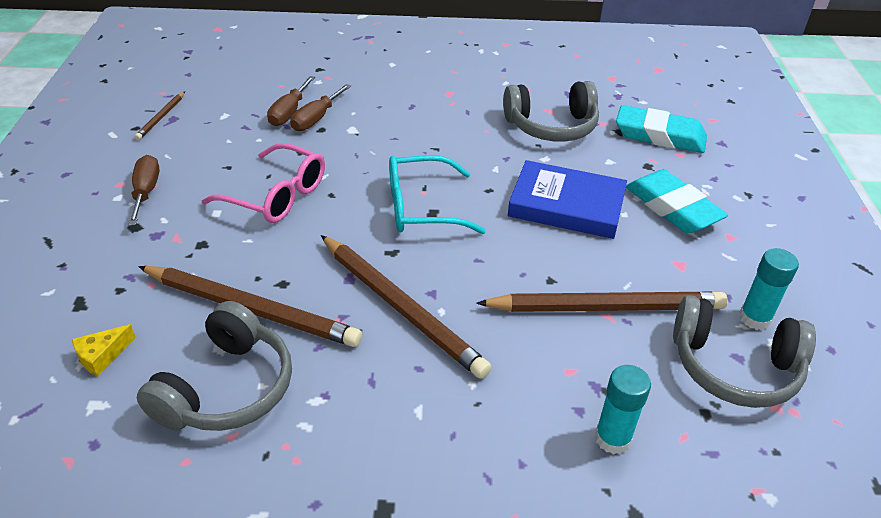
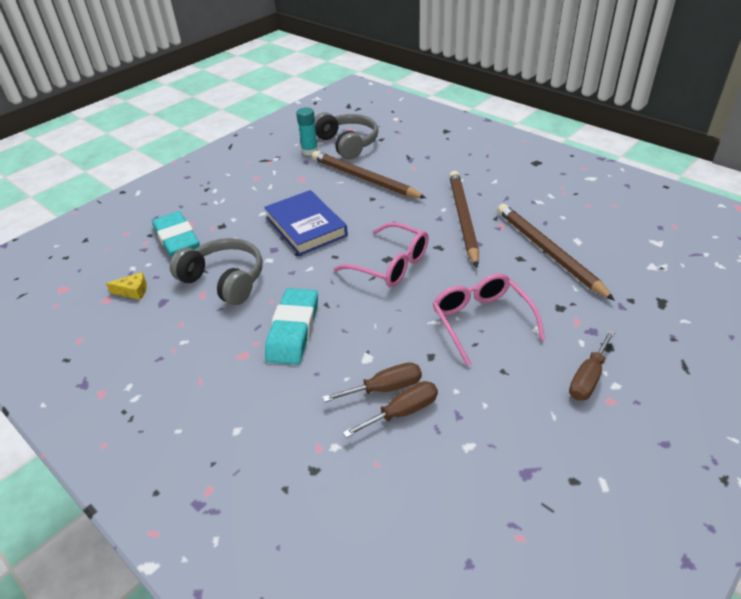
camera: 135 degrees left, 0 degrees up
yellow cheese [72,324,136,377] -> yellow cheese moved to [106,272,147,300]
brown pencil [135,92,185,140] -> none
grey headphones [137,301,292,431] -> none
turquoise glasses [389,155,486,234] -> pink glasses [334,222,429,287]
turquoise glue stick [594,365,651,454] -> none
turquoise eraser [626,169,728,233] -> turquoise eraser moved to [265,288,318,365]

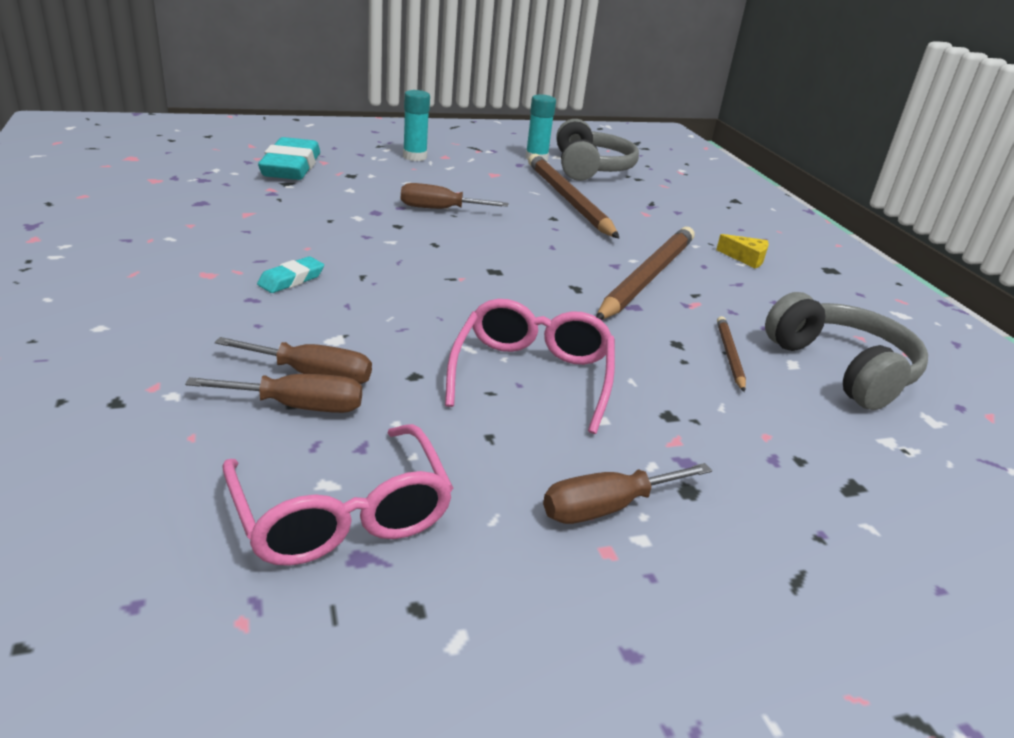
camera: 25 degrees right, 10 degrees down
yellow cheese [106,272,147,300] -> yellow cheese moved to [716,234,769,268]
grey headphones [170,238,263,305] -> grey headphones moved to [765,292,928,410]
blue book [264,190,348,256] -> brown screwdriver [401,183,508,209]
turquoise eraser [265,288,318,365] -> turquoise eraser [257,256,324,293], size x0.50
pink glasses [334,222,429,287] -> pink glasses moved to [222,424,453,566]
brown pencil [497,204,615,301] -> brown pencil [717,316,746,392], size x0.47
none -> turquoise glue stick [403,90,430,161]

